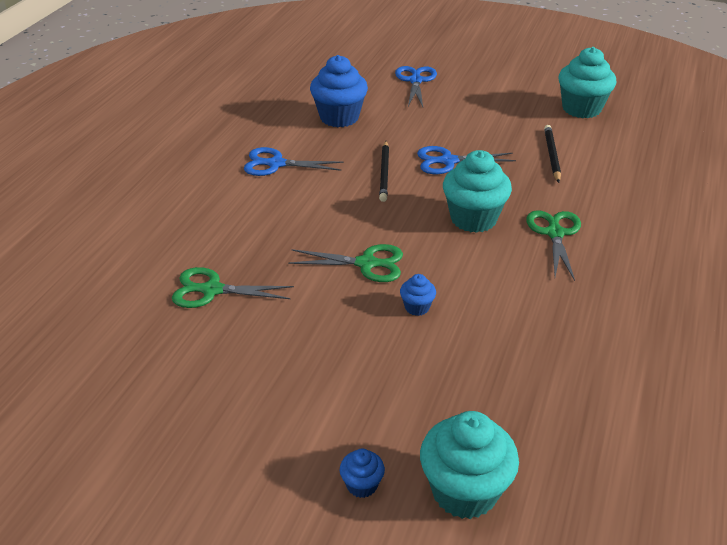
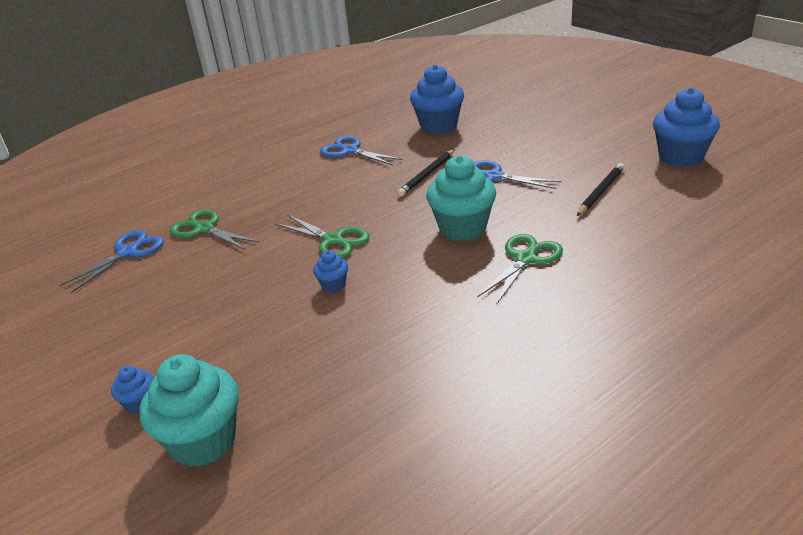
camera: 35 degrees right, 5 degrees down
blue scissors [395,66,437,107] -> blue scissors moved to [59,230,164,293]
turquoise cupcake [558,47,616,118] -> blue cupcake [653,87,720,167]

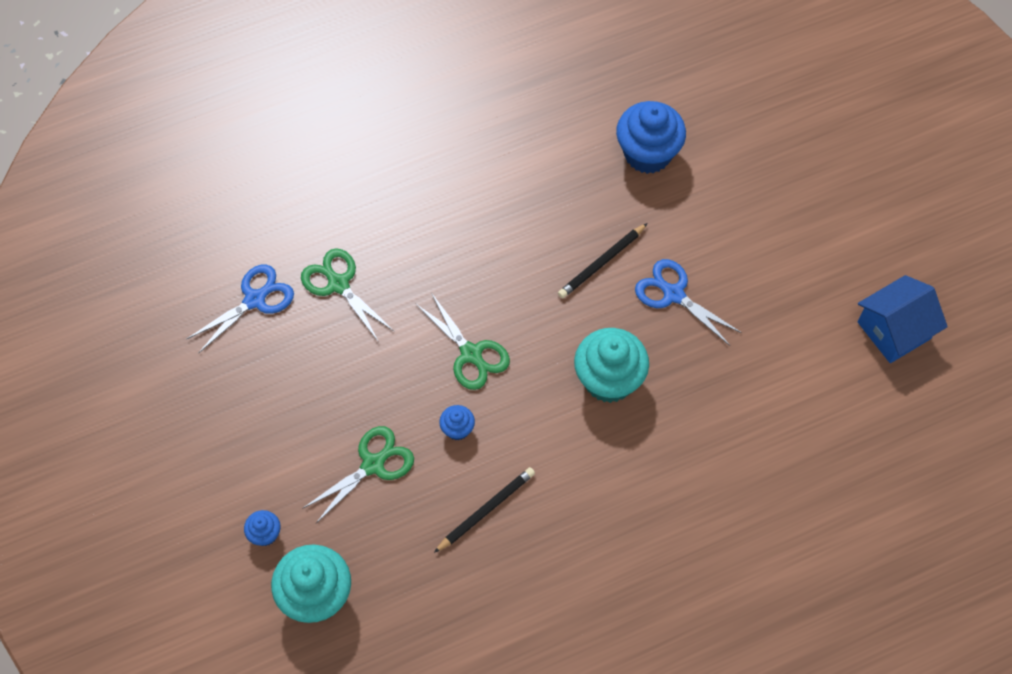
camera: 10 degrees right, 30 degrees up
blue scissors [320,136,402,165] -> none
green scissors [477,234,563,305] -> green scissors moved to [302,426,414,523]
black pencil [577,163,624,216] -> black pencil moved to [434,467,535,553]
blue cupcake [653,87,720,167] -> blue house [858,275,948,363]

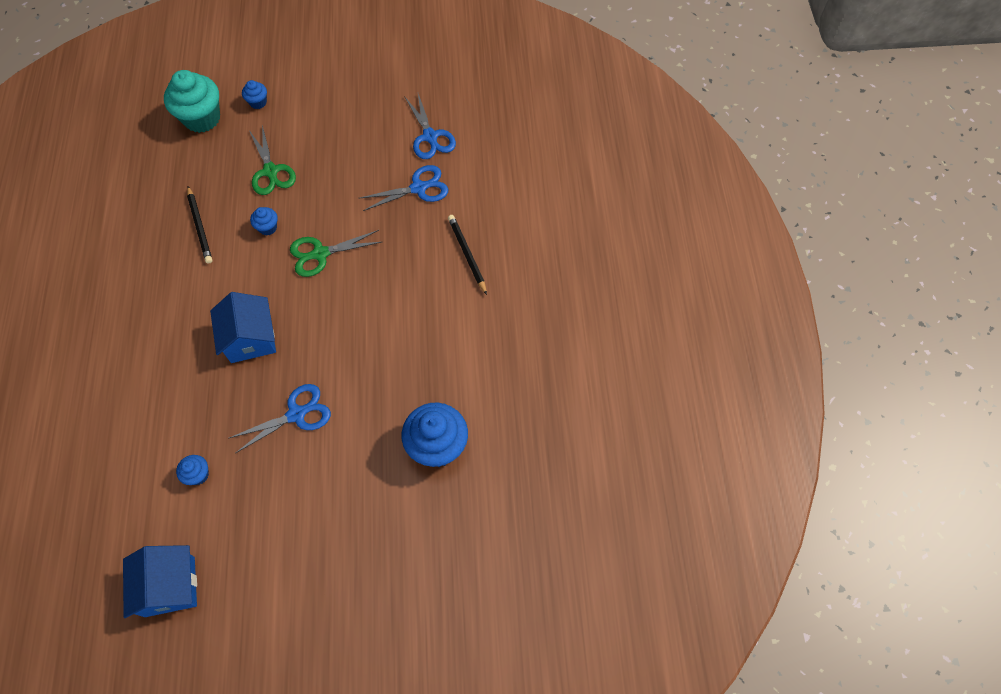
camera: 110 degrees right, 0 degrees up
green scissors [301,248,394,342] -> blue scissors [360,165,449,211]
black pencil [558,223,648,298] -> black pencil moved to [448,215,487,295]
turquoise cupcake [574,328,649,403] -> blue house [210,292,276,363]
none -> blue cupcake [176,455,209,485]

